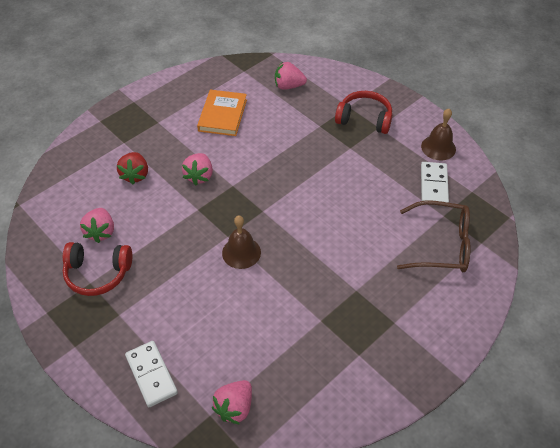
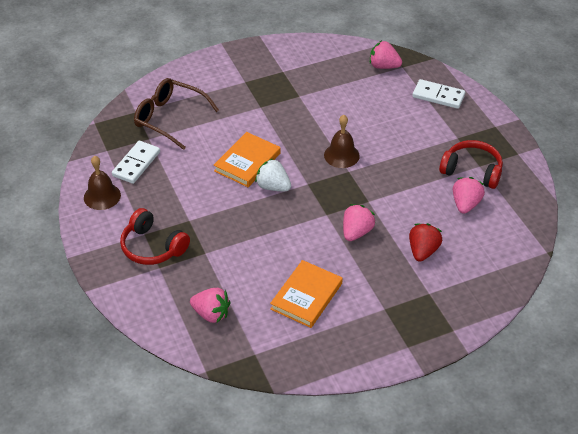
camera: 160 degrees left, 5 degrees down
white domino [125,341,178,407] -> white domino turned 60 degrees counterclockwise [412,79,465,109]
pink strawberry [212,380,252,425] -> pink strawberry turned 120 degrees counterclockwise [370,41,402,69]
none -> orange book [214,132,281,187]
none -> white strawberry [255,159,291,191]

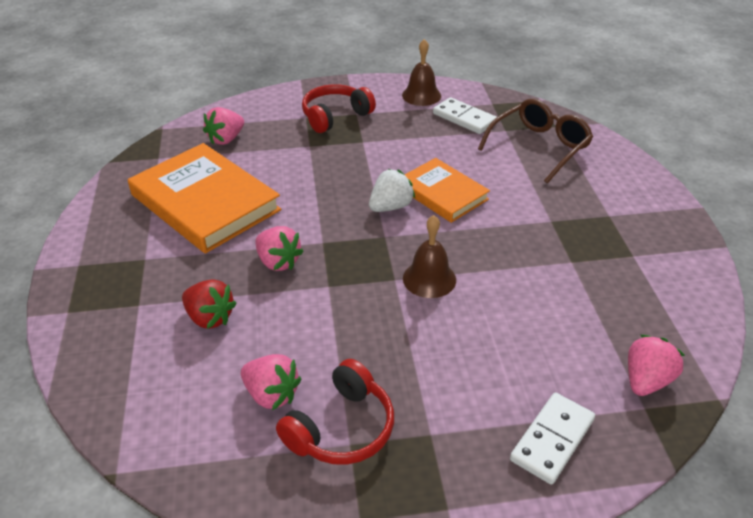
camera: 105 degrees right, 5 degrees down
orange book [270,260,343,328] -> orange book [128,143,281,254], size x1.66

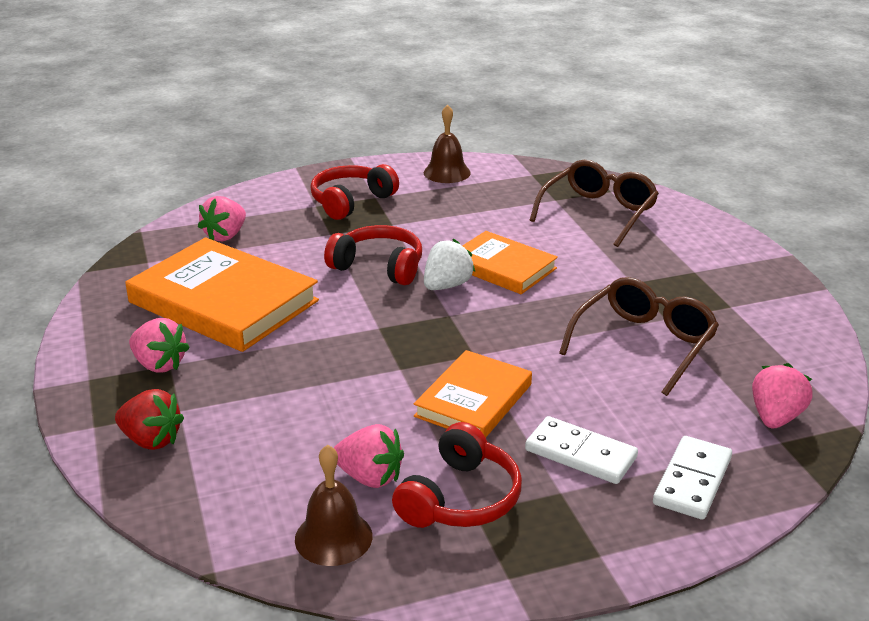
camera: 10 degrees left, 10 degrees down
red strawberry [182,279,237,329] -> red strawberry moved to [115,389,184,450]
pink strawberry [255,226,304,271] -> pink strawberry moved to [129,318,190,373]
brown bell [403,215,456,298] -> brown bell moved to [295,445,372,566]
white domino [433,97,497,134] -> white domino moved to [525,416,638,484]
none -> red headphones [324,225,422,285]
none -> orange book [414,350,532,437]
none -> brown glasses [559,277,719,396]

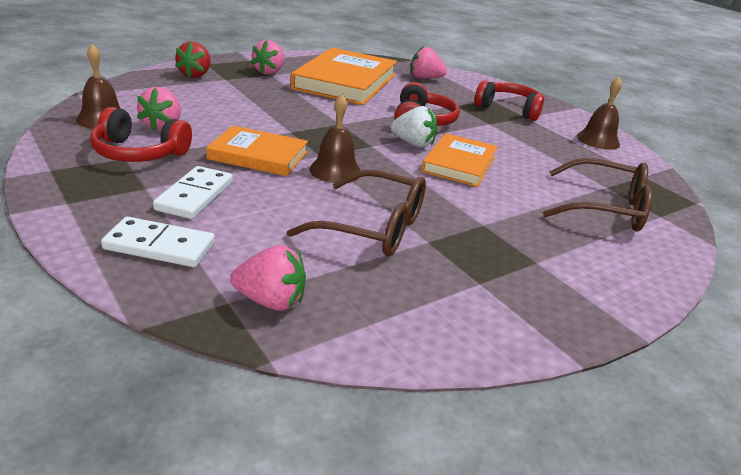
camera: 70 degrees right, 0 degrees up
none -> brown bell [309,94,361,183]

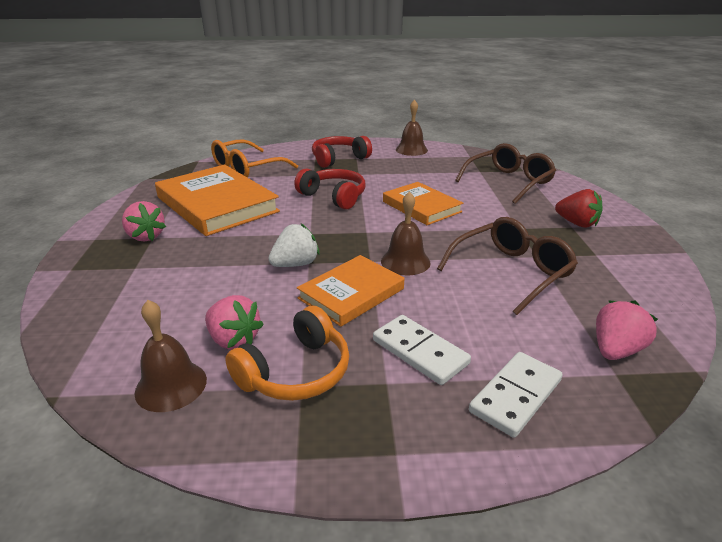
camera: 55 degrees left, 0 degrees up
red headphones [90,107,192,162] -> orange headphones [225,306,349,401]
red strawberry [175,42,211,78] -> red strawberry moved to [555,189,602,228]
white strawberry [391,106,437,147] -> white strawberry moved to [268,223,320,267]
pink strawberry [411,46,447,79] -> orange glasses [211,139,298,178]

